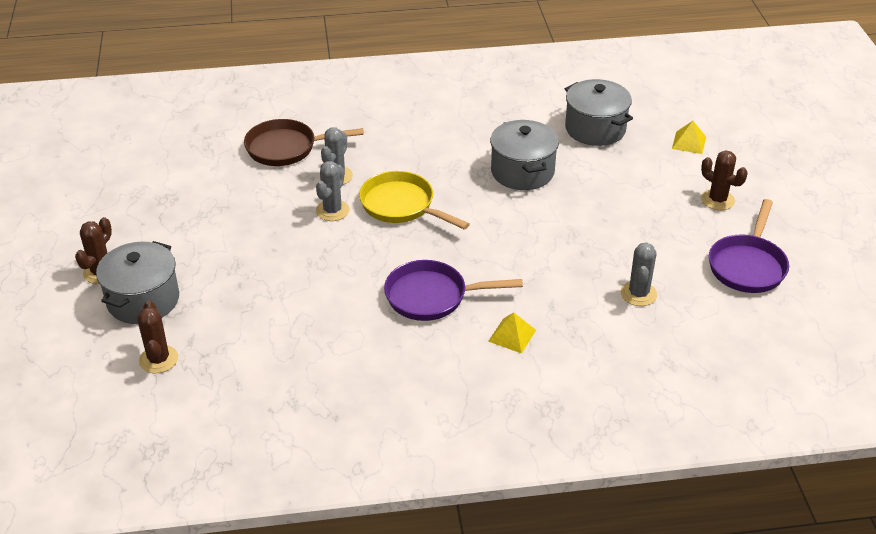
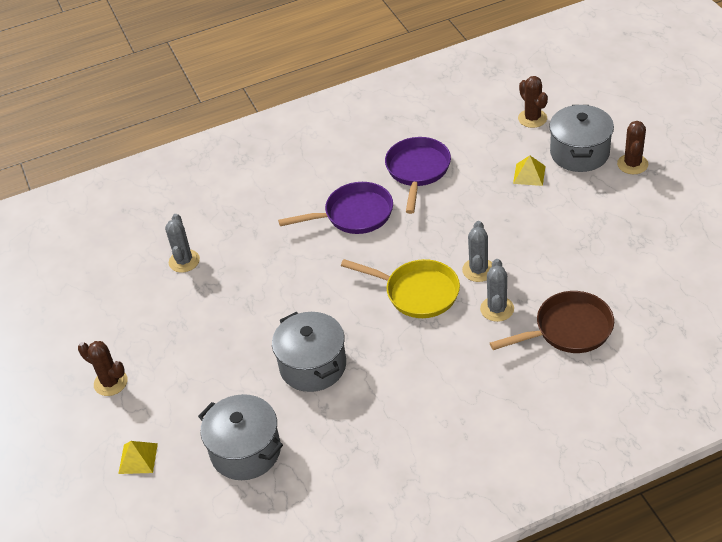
camera: 170 degrees right, 5 degrees up
yellow pyramid [488,312,536,354] -> yellow pyramid moved to [513,155,545,186]
purple pan [709,199,789,293] -> purple pan moved to [385,137,451,214]

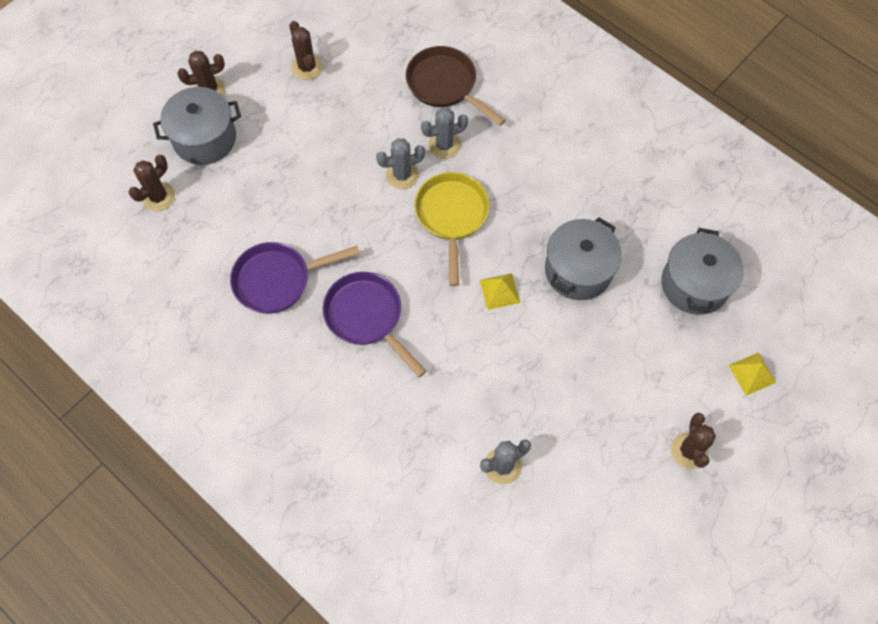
camera: 120 degrees left, 20 degrees up
yellow pyramid [513,155,545,186] -> yellow pyramid moved to [480,273,520,310]
none -> brown cactus [289,21,323,80]

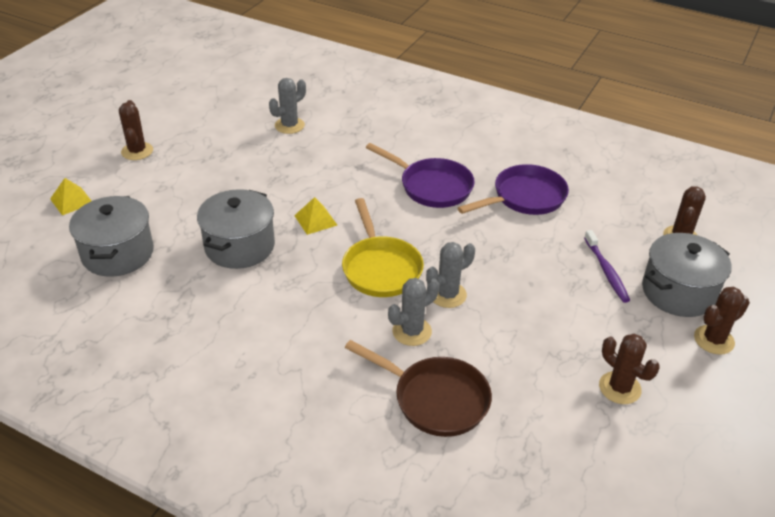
camera: 165 degrees right, 25 degrees down
none -> purple toothbrush [584,230,630,303]

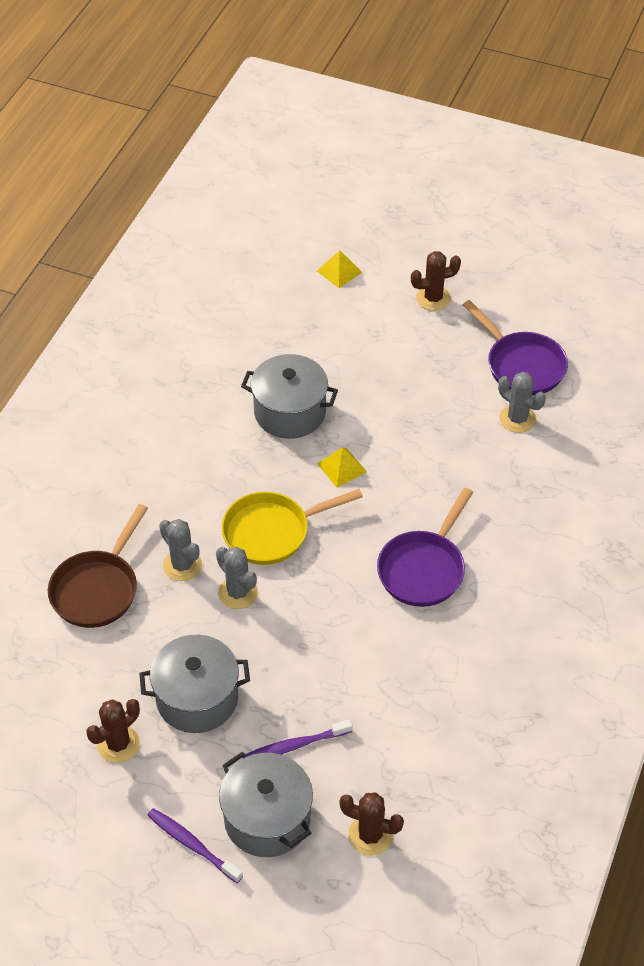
camera: 85 degrees right, 10 degrees up
grey pot [69,196,154,277] -> grey pot moved to [139,635,250,733]
purple pan [458,164,569,215] -> purple pan moved to [463,300,568,395]
brown cactus [694,287,750,355] -> purple toothbrush [148,808,243,883]

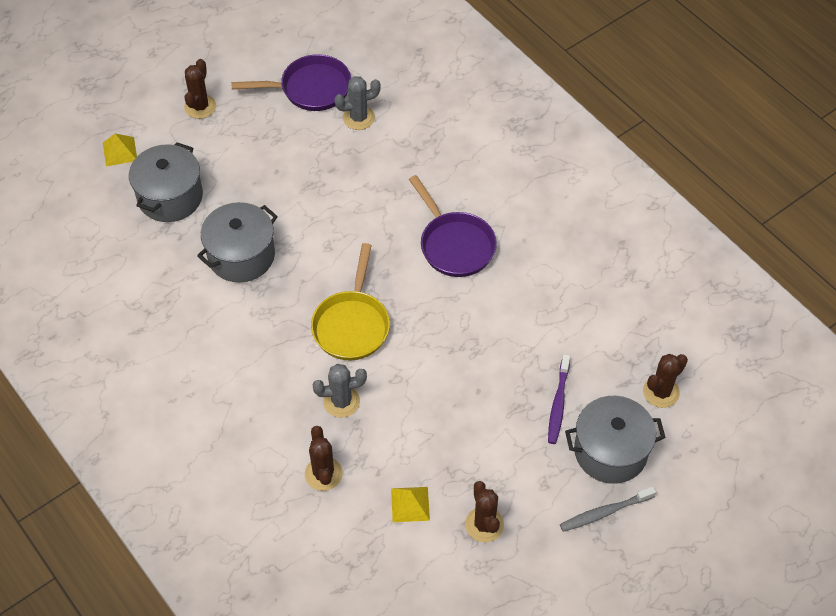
camera: 60 degrees left, 5 degrees up
brown pan [48,504,148,628] -> brown cactus [305,426,343,491]
grey pot [139,635,250,733] -> grey pot moved to [129,142,203,222]
purple toothbrush [148,808,243,883] -> grey toothbrush [560,486,656,532]
grey cactus [216,547,258,609] -> none
yellow pyramid [317,447,367,487] -> yellow pyramid moved to [391,487,430,522]

